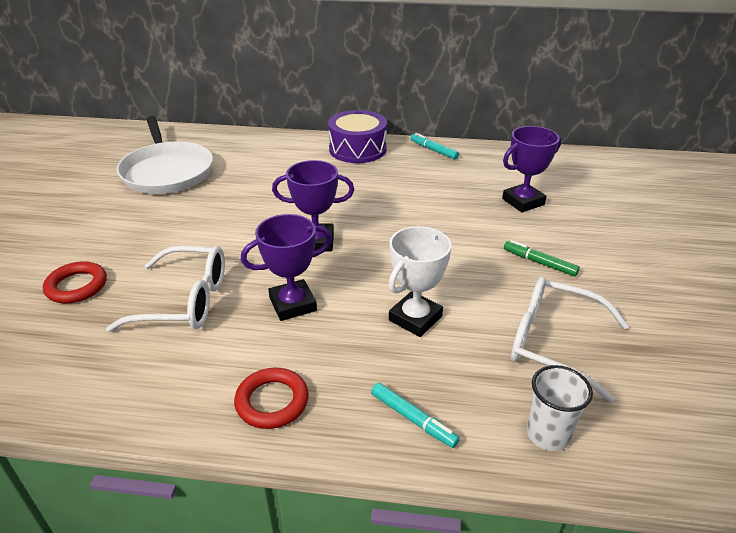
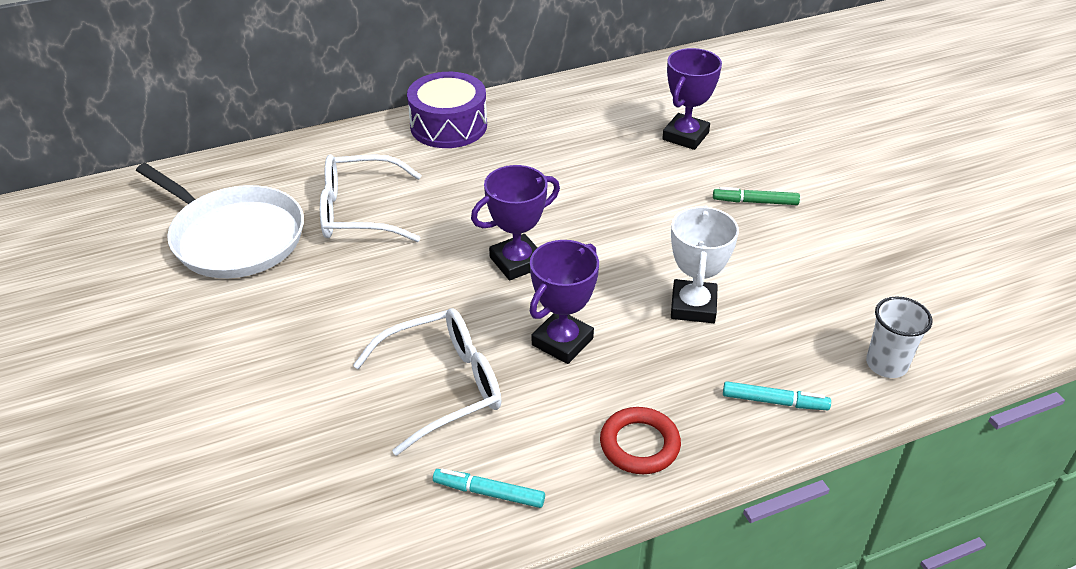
camera: 30 degrees left, 5 degrees up
red ring [43,261,107,304] -> none
turquoise marker [411,133,459,160] -> turquoise marker moved to [433,469,545,508]
white glasses [511,277,629,403] -> white glasses moved to [320,154,422,242]

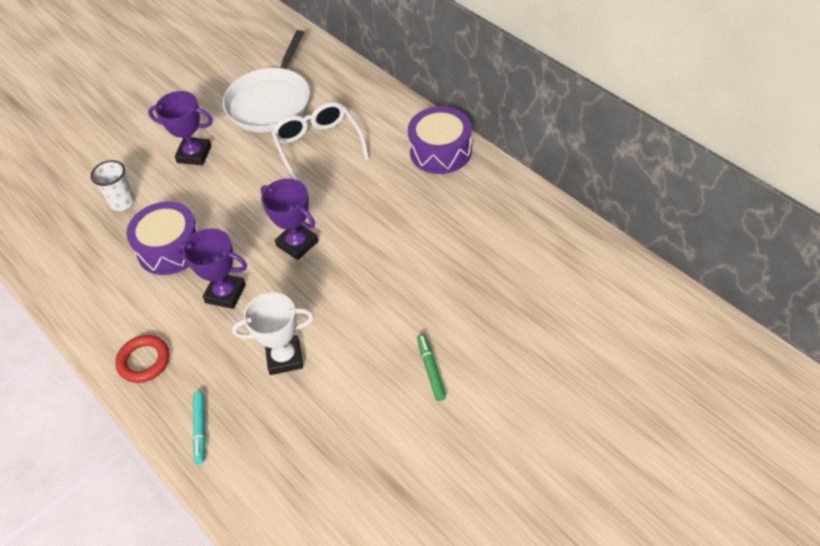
camera: 75 degrees right, 10 degrees up
white glasses [353,308,501,456] -> purple drum [126,202,199,275]
turquoise marker [433,469,545,508] -> none
purple trophy [662,48,722,150] -> purple trophy moved to [148,91,213,165]
white cup [866,296,932,378] -> white cup moved to [91,160,135,211]

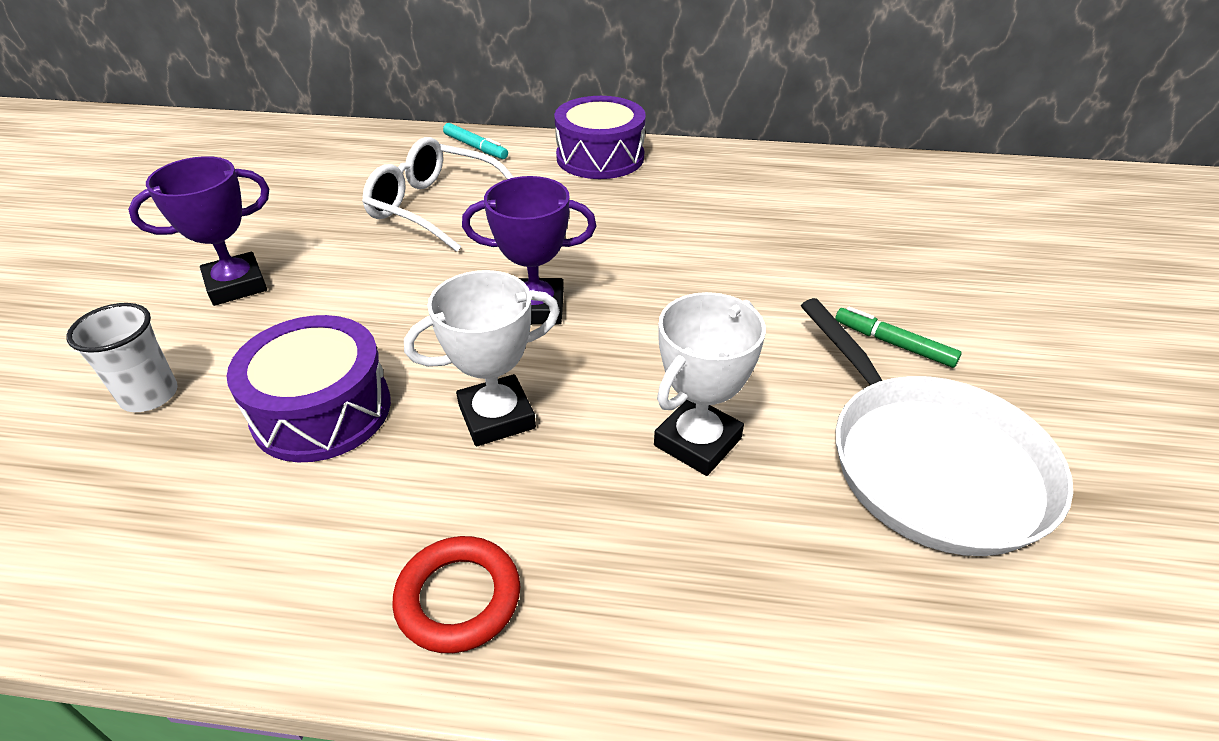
camera: 45 degrees left, 10 degrees down
purple trophy [176,228,247,309] -> white trophy [404,270,560,446]
turquoise marker [192,391,206,464] -> turquoise marker moved to [443,123,508,159]
white pan [223,30,310,132] -> white pan moved to [801,298,1073,556]

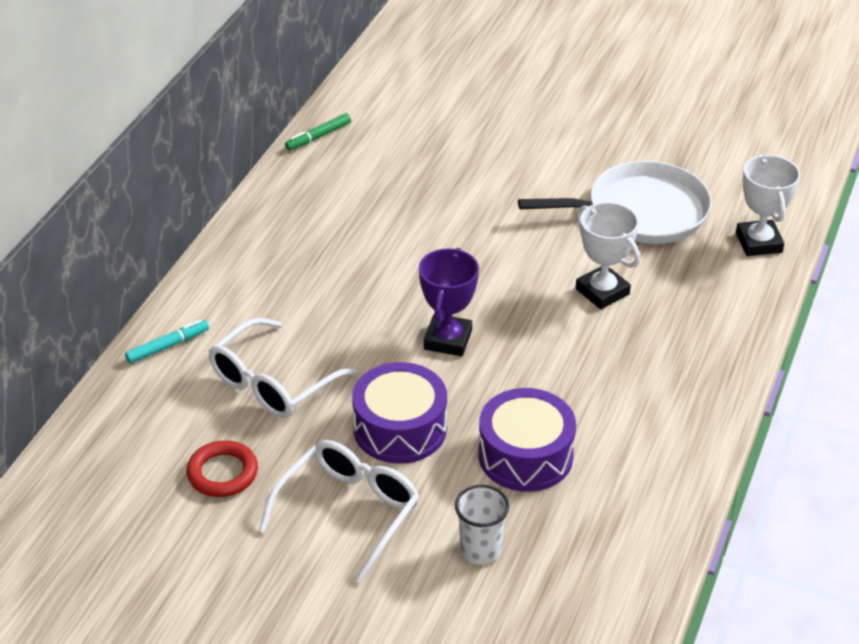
camera: 75 degrees left, 0 degrees up
purple trophy [128,156,269,306] -> white glasses [259,440,419,583]
red ring [392,536,520,653] -> red ring moved to [187,440,258,497]
white trophy [404,270,560,446] -> white trophy moved to [736,154,800,256]
purple drum [554,96,646,179] -> purple drum moved to [352,362,447,464]
green marker [835,307,962,368] -> green marker moved to [285,113,351,150]

